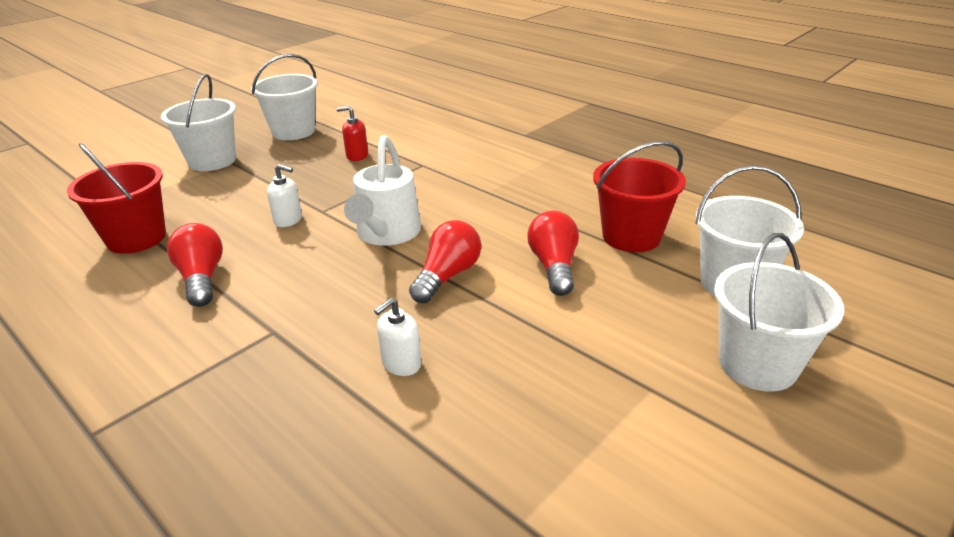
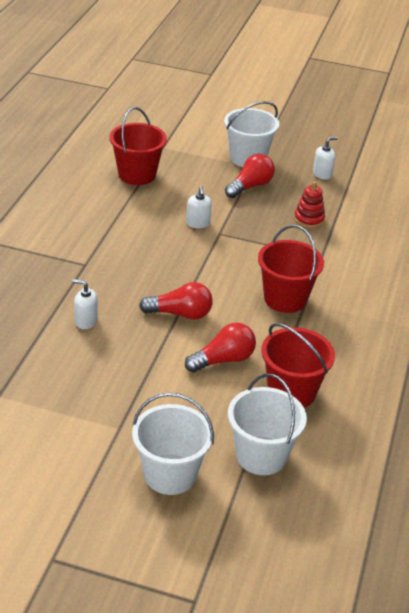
camera: 60 degrees right, 5 degrees up
red light bulb [167,223,223,307] -> red light bulb moved to [225,154,275,198]
white bucket [251,54,318,140] -> white soap dispenser [313,137,338,180]
red soap dispenser [336,106,368,161] -> red stacking toy [294,181,325,228]
white watering can [344,135,421,246] -> none
none -> red bucket [258,225,324,313]

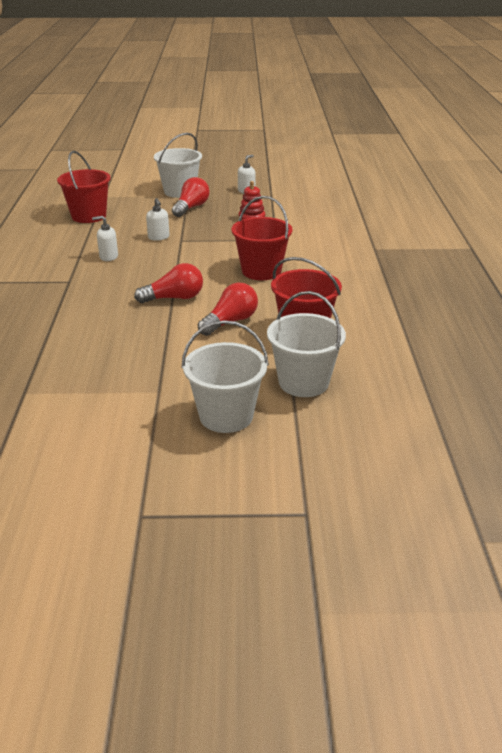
camera: 15 degrees left, 5 degrees down
white soap dispenser [72,279,98,329] -> white soap dispenser moved to [92,216,118,261]

